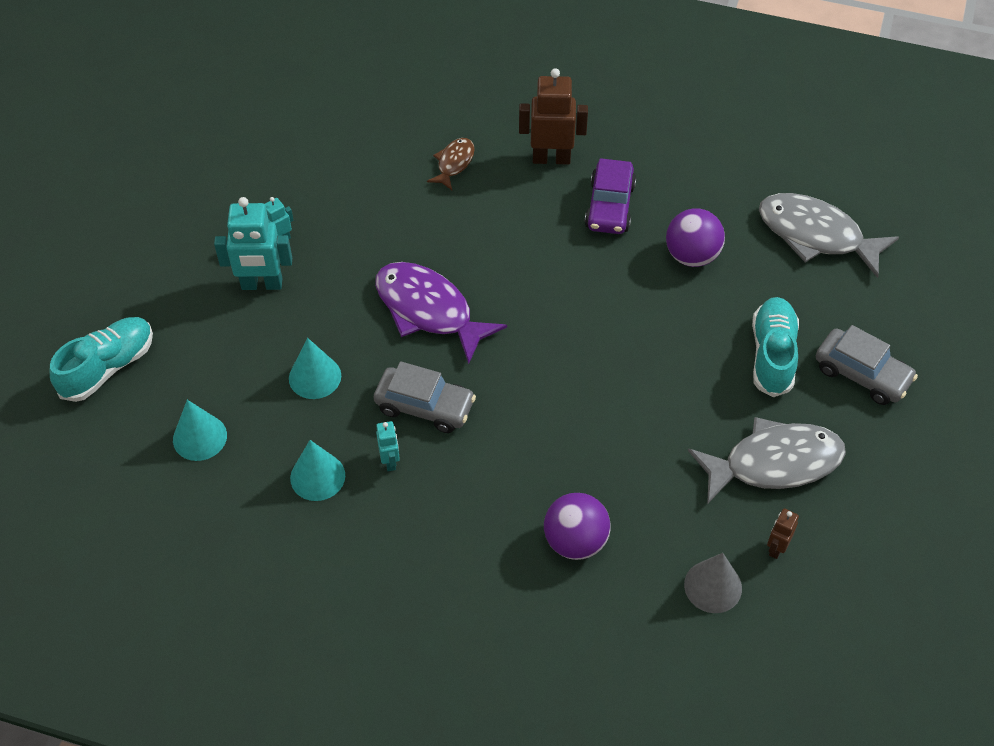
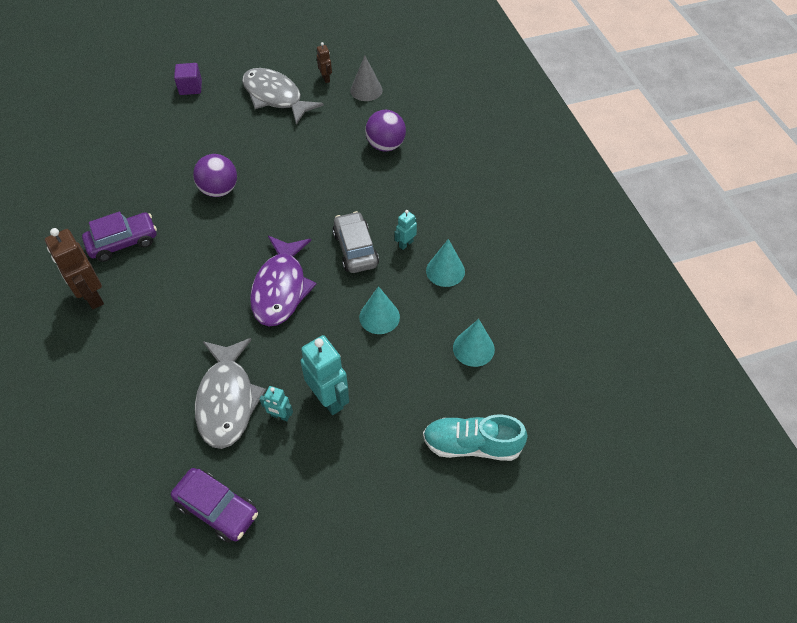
camera: 125 degrees left, 0 degrees up
brown fish [427,138,475,190] -> none
purple ball [666,208,725,267] -> purple ball moved to [193,154,237,197]
turquoise shoe [752,297,799,397] -> none
grey fish [759,193,899,278] -> grey fish moved to [195,338,266,449]
brown robot [767,508,799,559] -> brown robot turned 105 degrees counterclockwise [317,42,332,83]
grey car [816,325,918,405] -> purple cube [174,63,202,95]
none -> purple car [171,468,258,543]

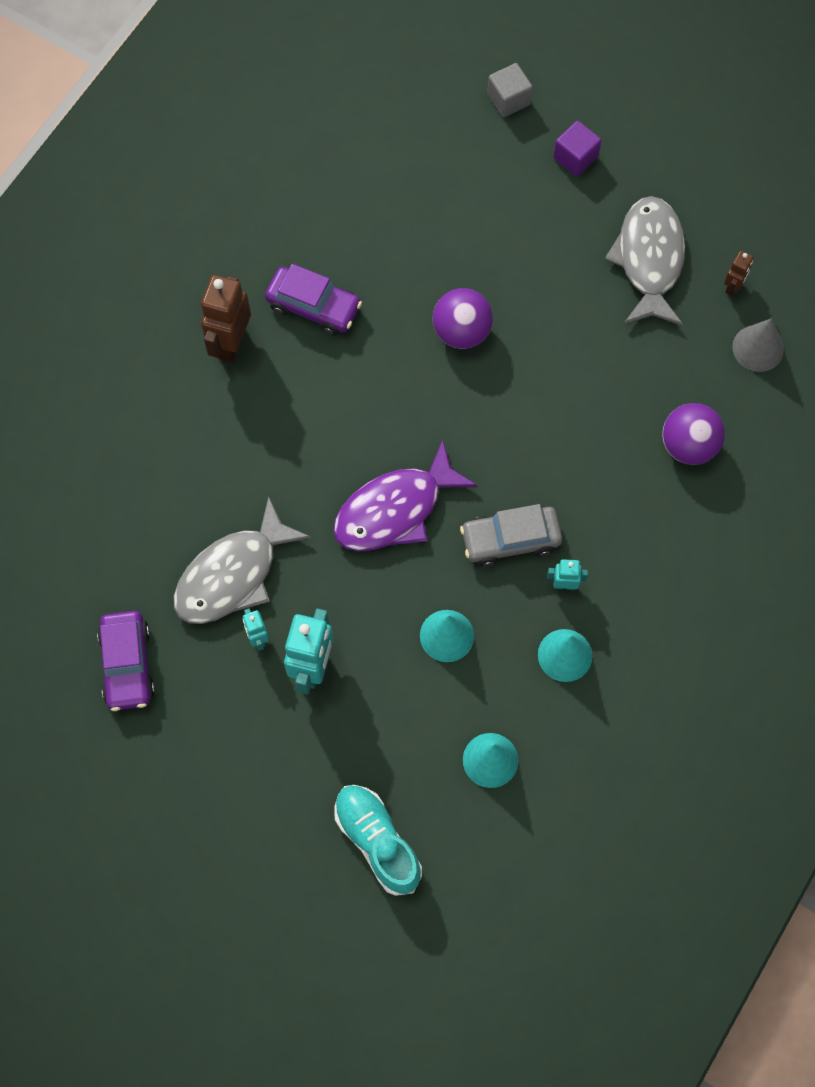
camera: 50 degrees right, 15 degrees up
grey car [333,211,379,273] -> grey car turned 135 degrees counterclockwise [460,504,562,567]
none -> grey cube [487,63,533,117]

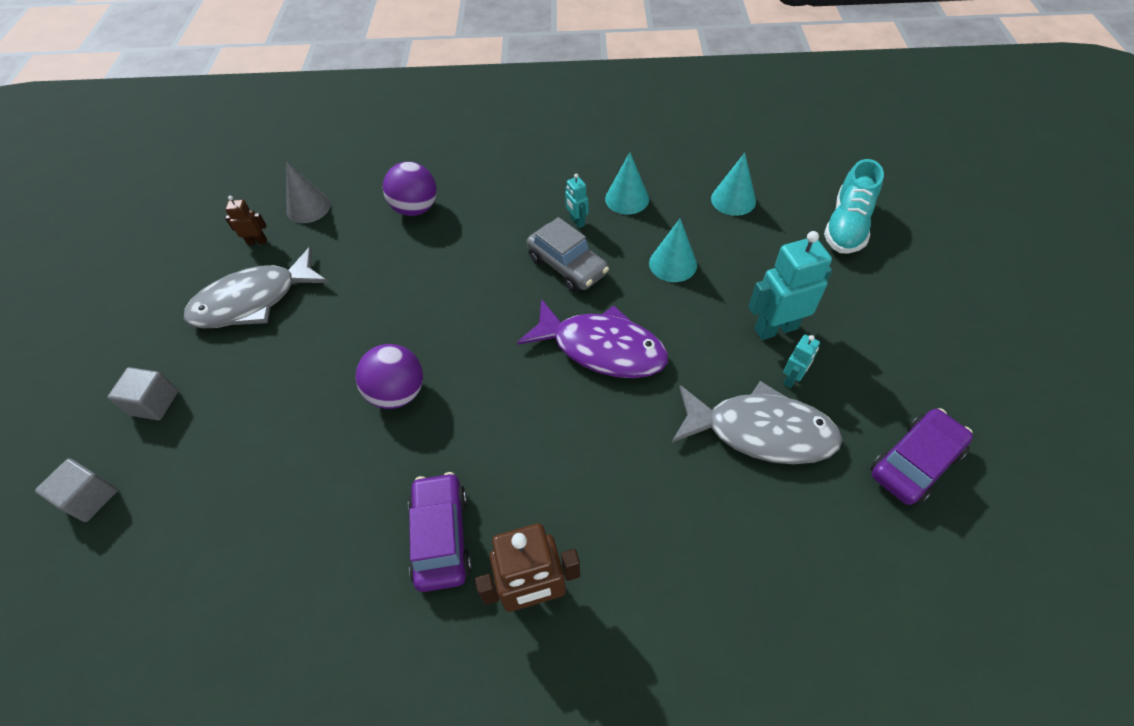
camera: 120 degrees left, 15 degrees down
purple cube [553,121,602,176] -> grey cube [108,367,178,420]

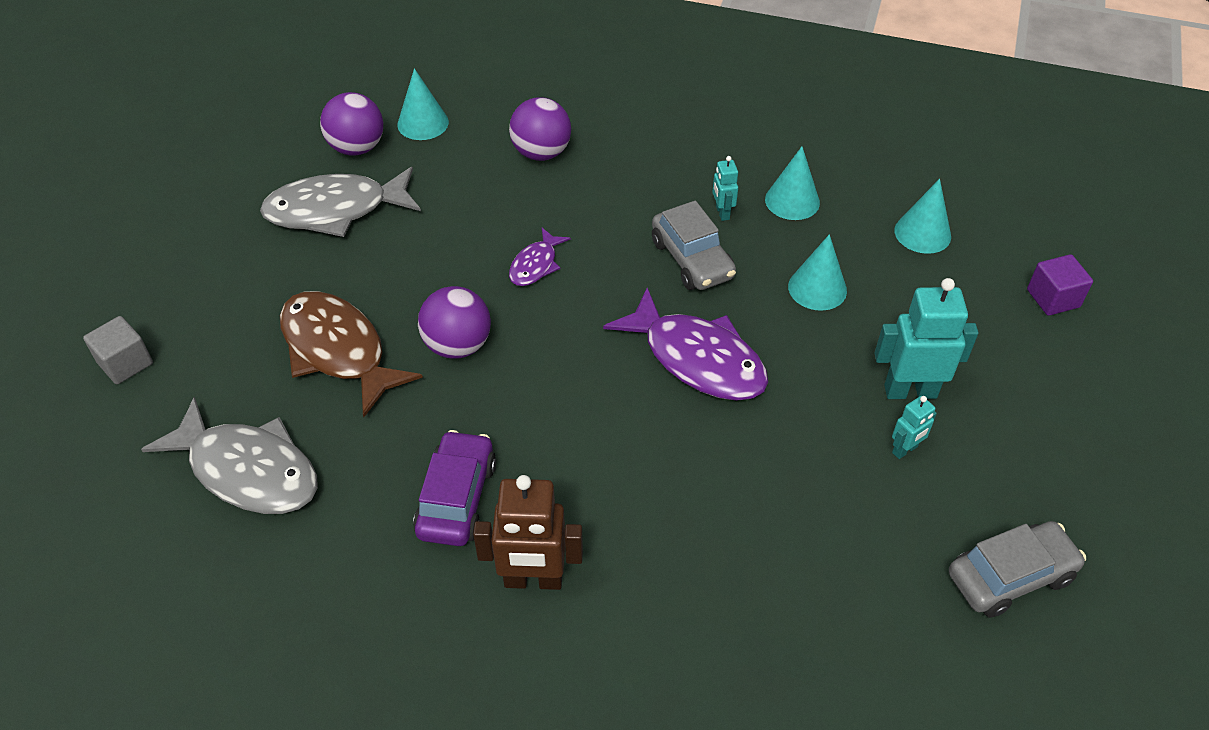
camera: 15 degrees right, 5 degrees down
grey cube [108,367,178,420] -> none
brown robot [225,196,267,245] -> purple ball [320,92,383,156]
grey cone [286,162,331,223] -> turquoise cone [397,68,449,140]
grey fish [672,381,843,464] -> grey fish moved to [141,397,318,514]
turquoise shoe [824,159,884,254] -> purple cube [1027,254,1093,316]
purple car [870,408,973,505] -> grey car [949,521,1086,618]
none -> brown fish [280,291,423,417]
none -> purple fish [509,228,571,286]

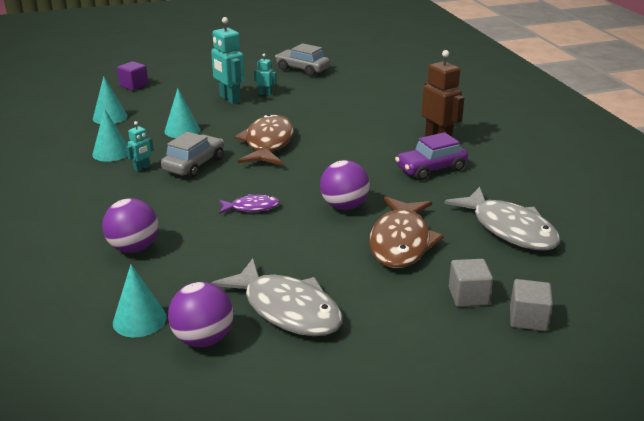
camera: 125 degrees left, 20 degrees down
grey fish [141,397,318,514] -> grey fish turned 150 degrees clockwise [444,187,560,251]
purple fish [603,288,768,401] -> brown fish [235,114,294,165]
none -> grey cube [449,259,493,307]

